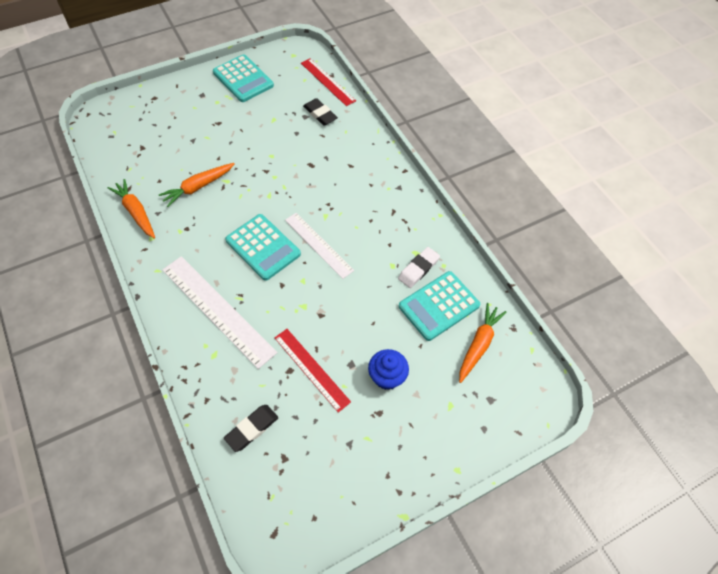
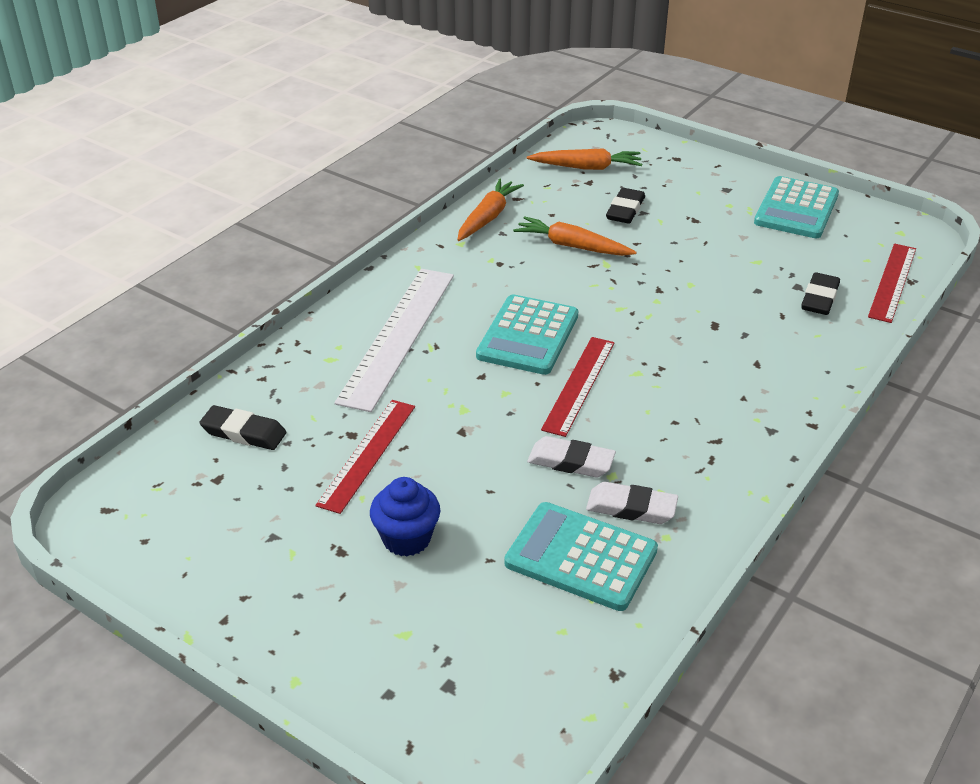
camera: 65 degrees right, 20 degrees down
white ruler [285,213,354,279] -> red ruler [541,337,615,437]
orange carrot [459,303,506,383] -> orange carrot moved to [527,148,642,170]
none -> white eraser [527,436,616,477]
none -> black eraser [606,188,645,224]

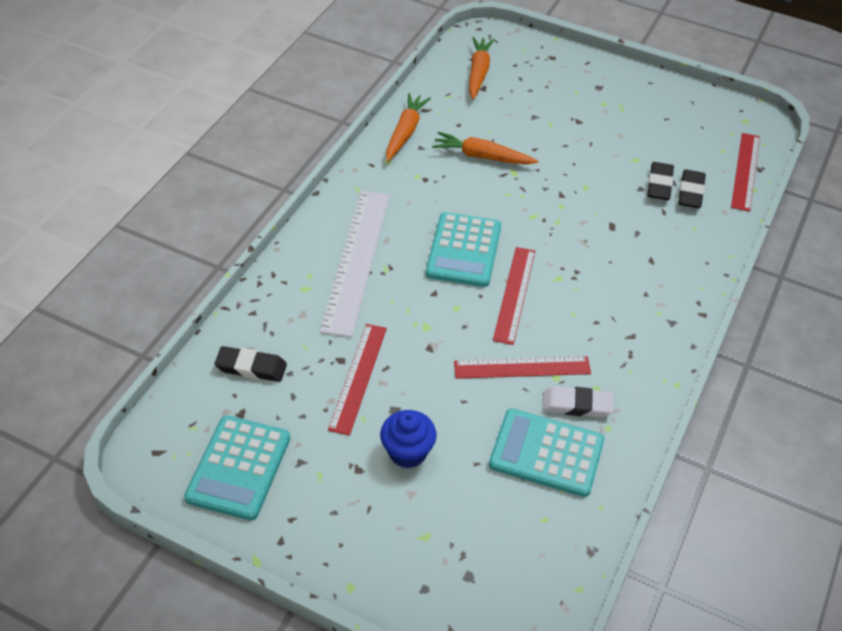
camera: 10 degrees left, 10 degrees up
orange carrot [527,148,642,170] -> orange carrot turned 75 degrees counterclockwise [469,37,495,100]
white eraser [527,436,616,477] -> red ruler [454,356,591,379]
black eraser [606,188,645,224] -> black eraser moved to [647,162,674,200]
turquoise calculator [754,176,839,238] -> turquoise calculator moved to [184,415,290,521]

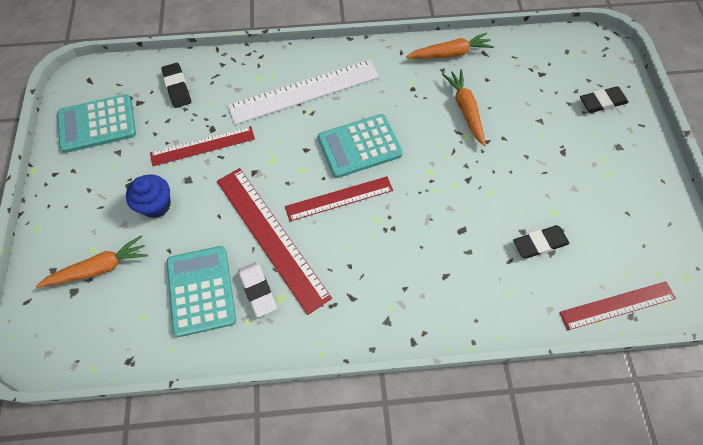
camera: 60 degrees right, 15 degrees up
red ruler [454,356,591,379] -> red ruler [217,168,332,315], size x1.56
orange carrot [469,37,495,100] -> orange carrot moved to [36,236,148,288]
black eraser [678,169,706,209] -> black eraser moved to [580,86,629,113]

